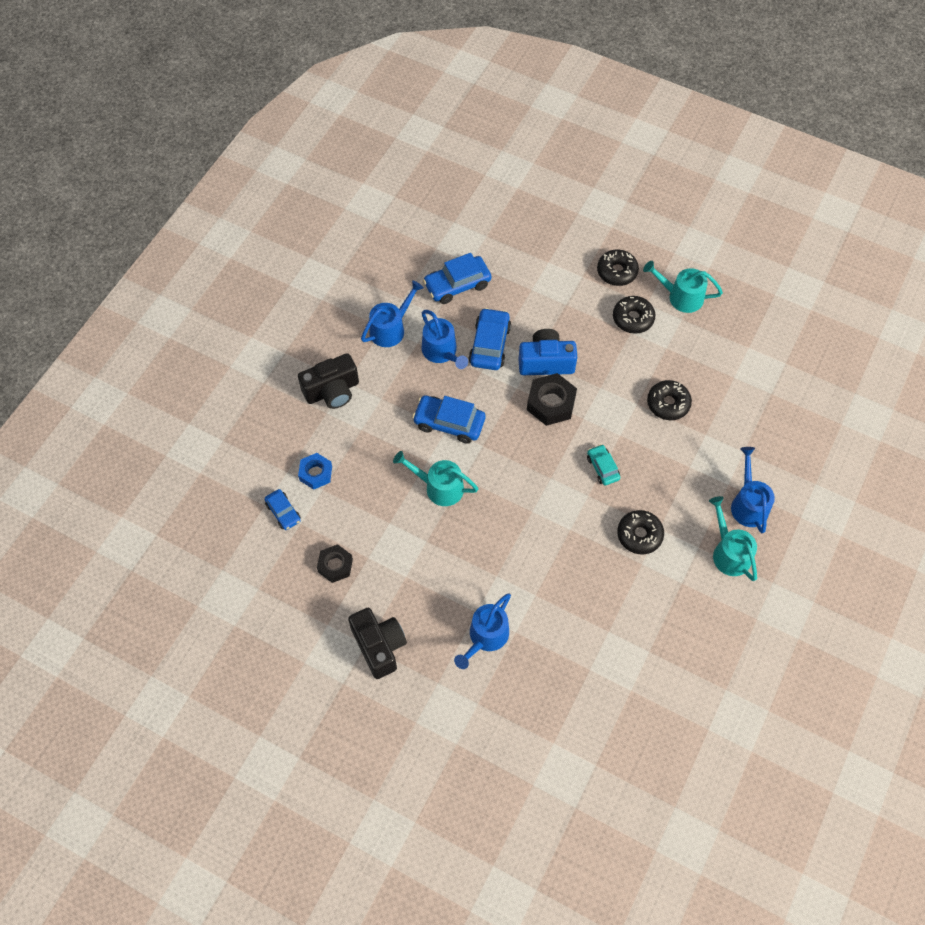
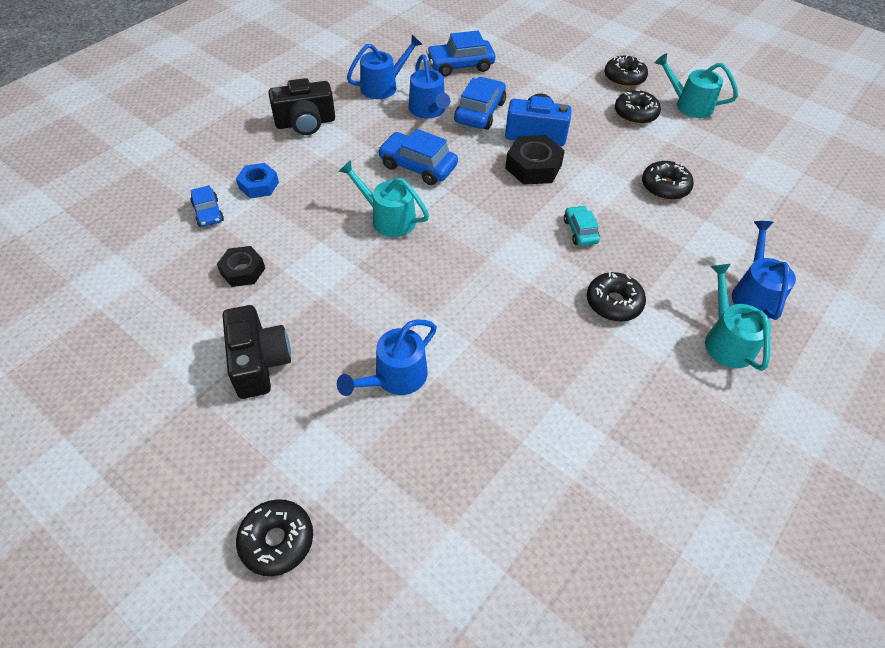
camera: 10 degrees right, 10 degrees down
none -> black donut [236,499,313,576]

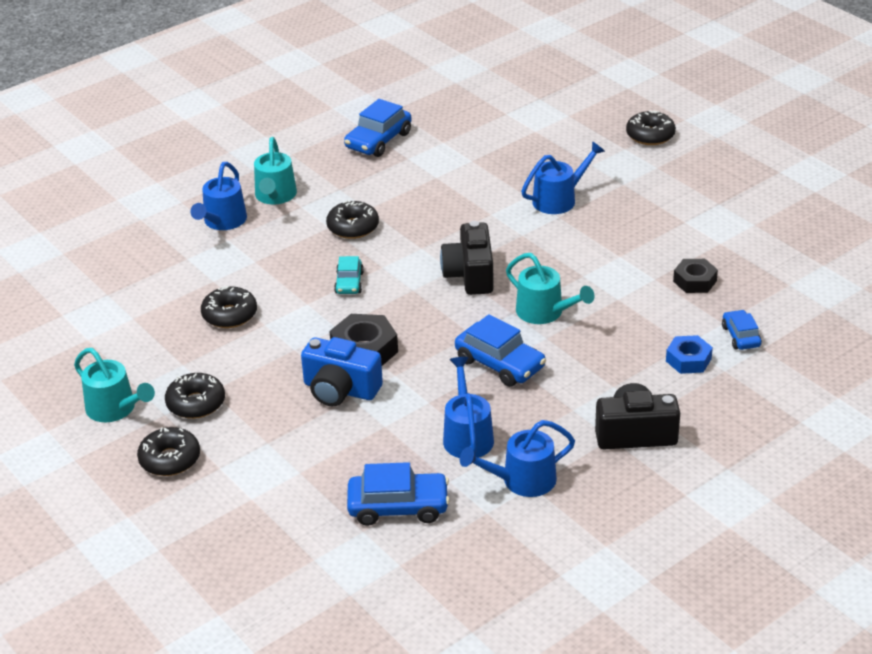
camera: 165 degrees left, 15 degrees down
black camera [223,305,291,399] -> black camera moved to [440,221,494,295]
blue car [454,77,506,130] -> blue car moved to [344,99,412,157]

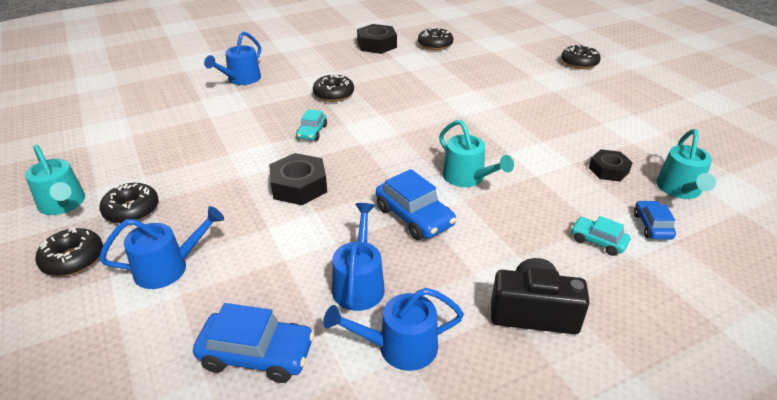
camera: 10 degrees right, 0 degrees up
black donut [201,286,257,328] -> black donut moved to [418,27,453,50]
turquoise watering can [254,137,297,204] -> turquoise watering can moved to [656,129,716,199]
blue camera [301,337,383,406] -> none
blue car [344,99,412,157] -> black nut [357,24,397,54]
black camera [440,221,494,295] -> none
blue watering can [521,141,605,214] -> blue watering can moved to [99,206,224,289]
blue nut [666,335,713,374] -> turquoise car [571,216,630,256]

